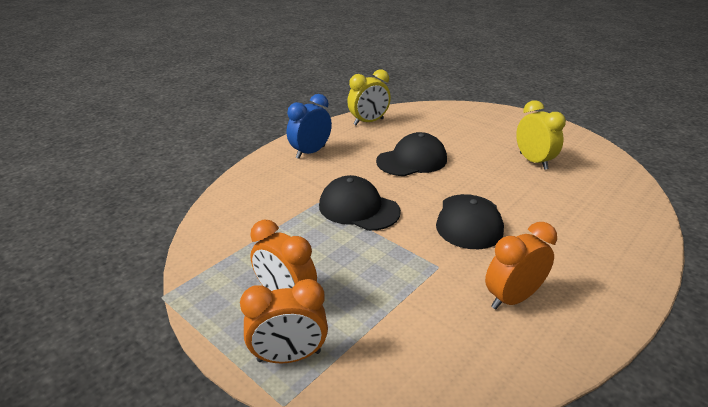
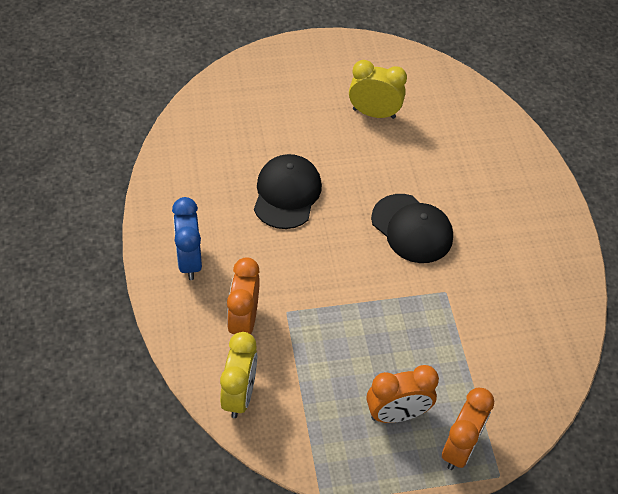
camera: 55 degrees left, 20 degrees up
black cap [319,175,401,231] -> none
yellow clock [347,69,391,125] -> yellow clock moved to [220,332,257,418]
orange clock [485,222,557,309] -> orange clock moved to [227,257,260,334]

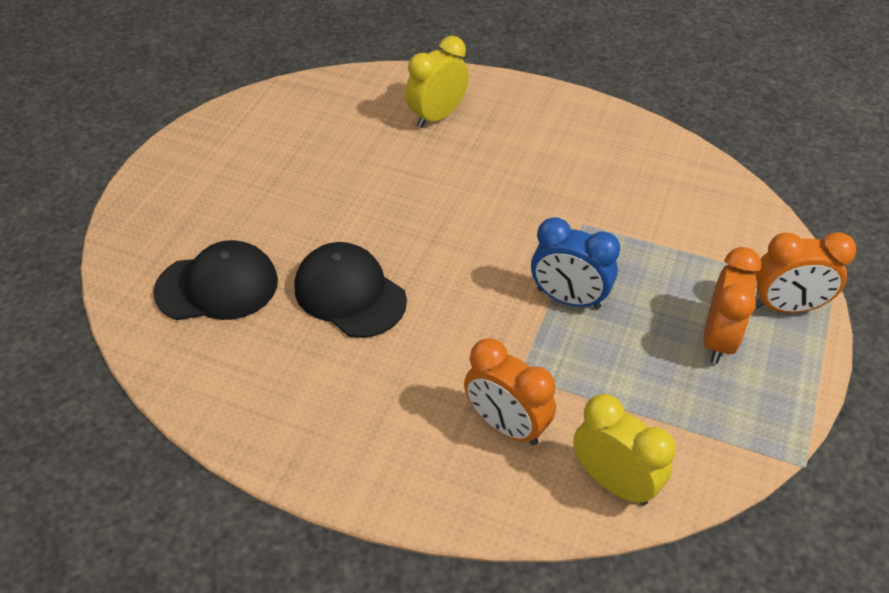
camera: 55 degrees left, 5 degrees down
blue clock [172,197,202,280] -> blue clock moved to [531,217,620,309]
yellow clock [349,60,407,119] -> yellow clock moved to [405,36,469,128]
black cap [371,194,453,263] -> black cap moved to [153,240,278,320]
orange clock [442,388,494,470] -> orange clock turned 120 degrees clockwise [755,232,857,313]

